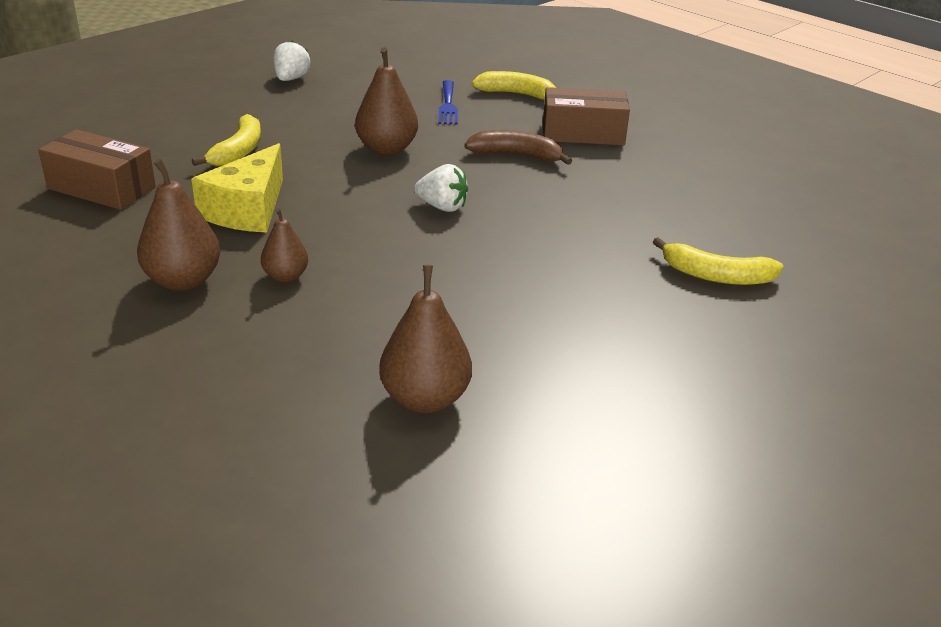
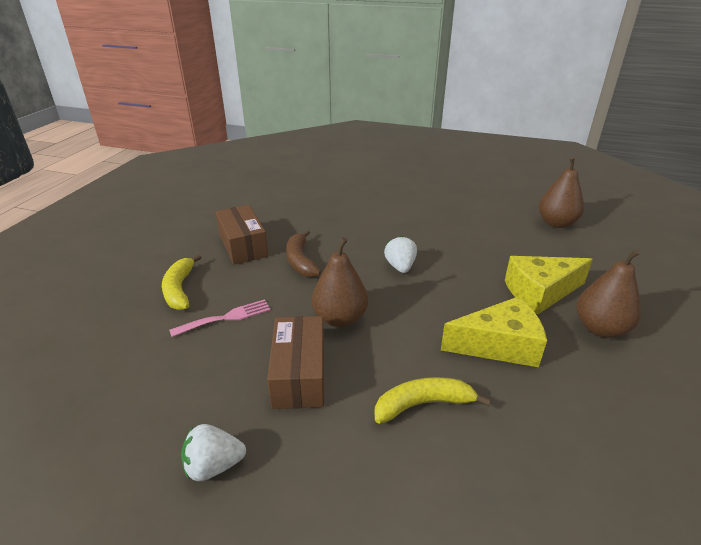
camera: 115 degrees left, 0 degrees up
brown box [38,129,156,210] -> brown box moved to [267,316,324,409]
brown pear [261,208,308,282] -> yellow cheese [505,256,593,315]
blue fork [438,80,458,125] -> pink fork [169,299,271,337]
yellow banana [653,237,783,285] -> none

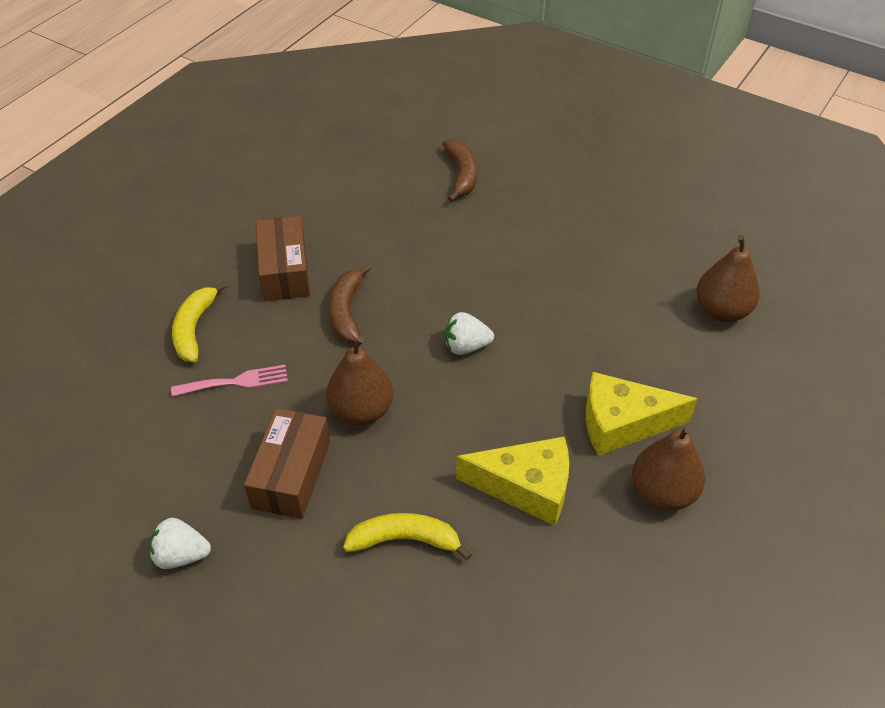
camera: 15 degrees right, 15 degrees up
white strawberry [384,236,417,273] -> white strawberry turned 105 degrees counterclockwise [445,312,494,355]
none -> brown banana [442,139,477,202]

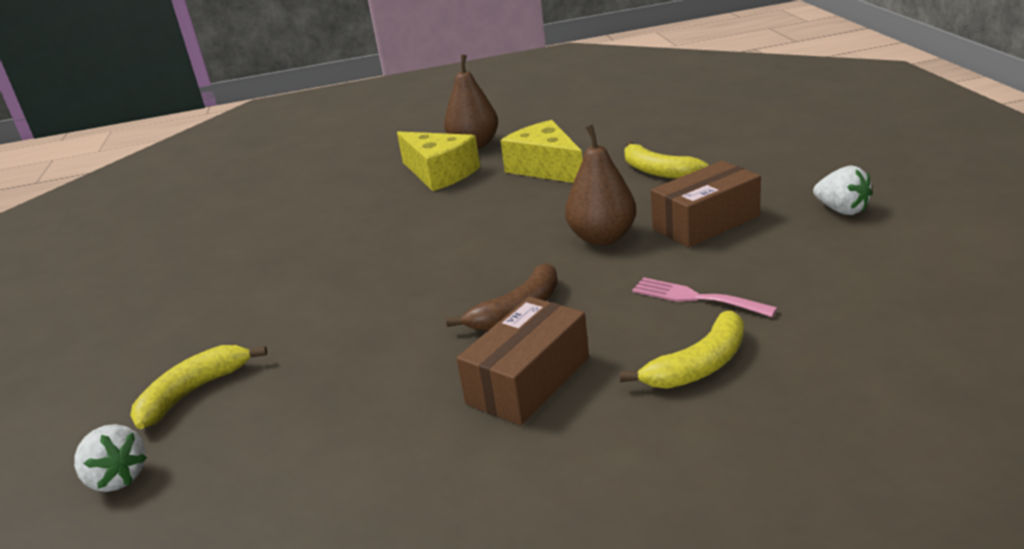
camera: 130 degrees left, 20 degrees down
brown banana [442,139,477,202] -> yellow banana [130,345,267,429]
white strawberry [445,312,494,355] -> white strawberry moved to [74,424,147,492]
brown pear [696,235,760,322] -> none

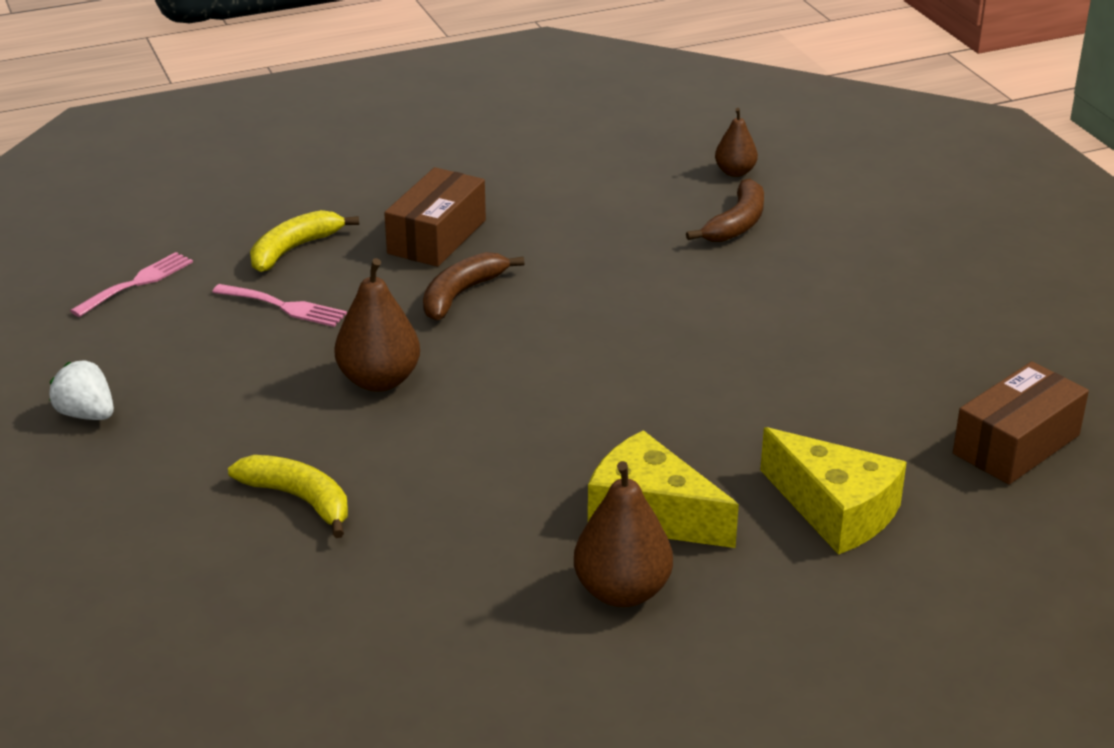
camera: 165 degrees right, 5 degrees up
white strawberry [74,424,147,492] -> brown pear [715,108,758,177]
yellow banana [130,345,267,429] -> brown banana [686,179,764,242]
yellow cheese [500,120,583,183] -> yellow cheese moved to [760,427,907,555]
brown box [651,161,761,248] -> brown box moved to [953,362,1089,485]
none -> pink fork [70,252,193,317]

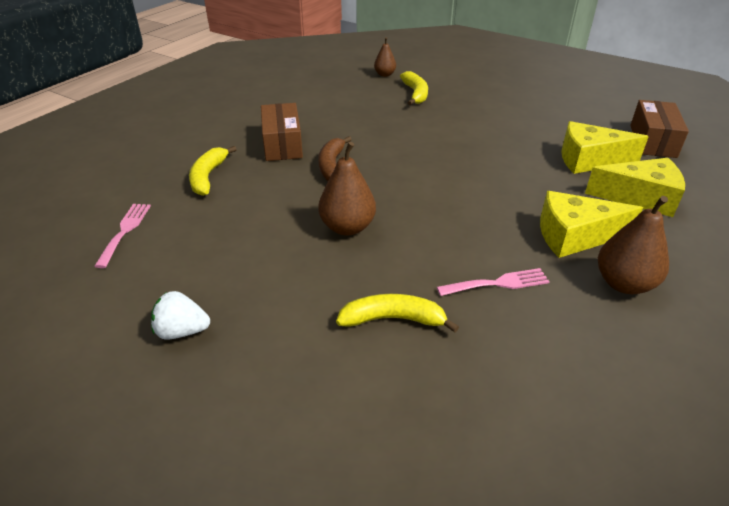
camera: 35 degrees left, 5 degrees up
pink fork [212,284,347,327] -> pink fork moved to [437,268,550,296]
brown banana [686,179,764,242] -> yellow banana [400,71,428,105]
none -> yellow cheese [561,121,649,174]

